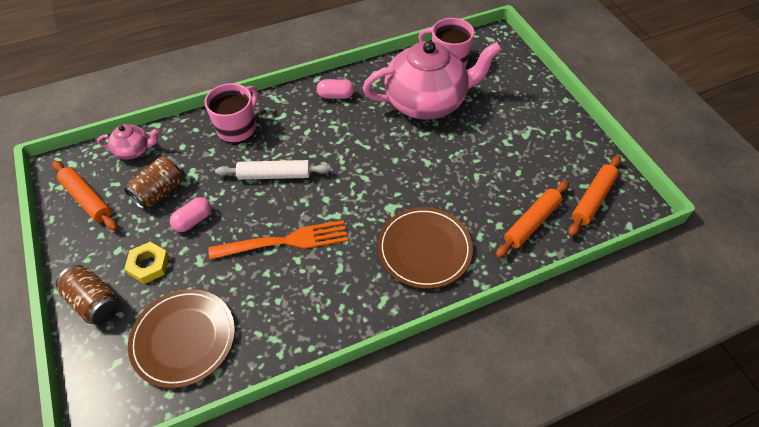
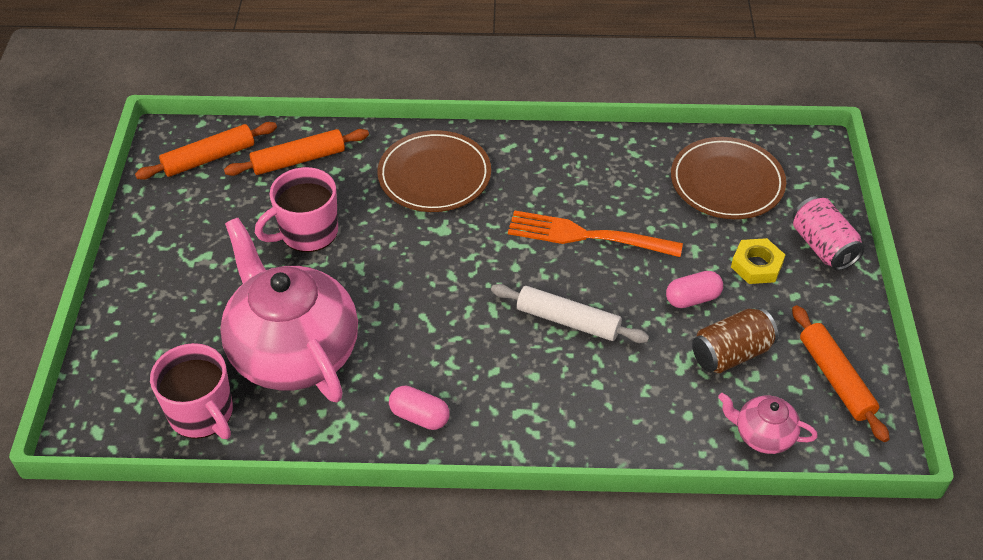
camera: 155 degrees left, 5 degrees down
brown can [56,265,119,325] -> pink can [793,196,865,270]
pink mug [204,83,258,143] -> pink mug moved to [255,167,338,252]
pink teapot [363,41,502,120] -> pink teapot turned 45 degrees clockwise [220,218,358,402]

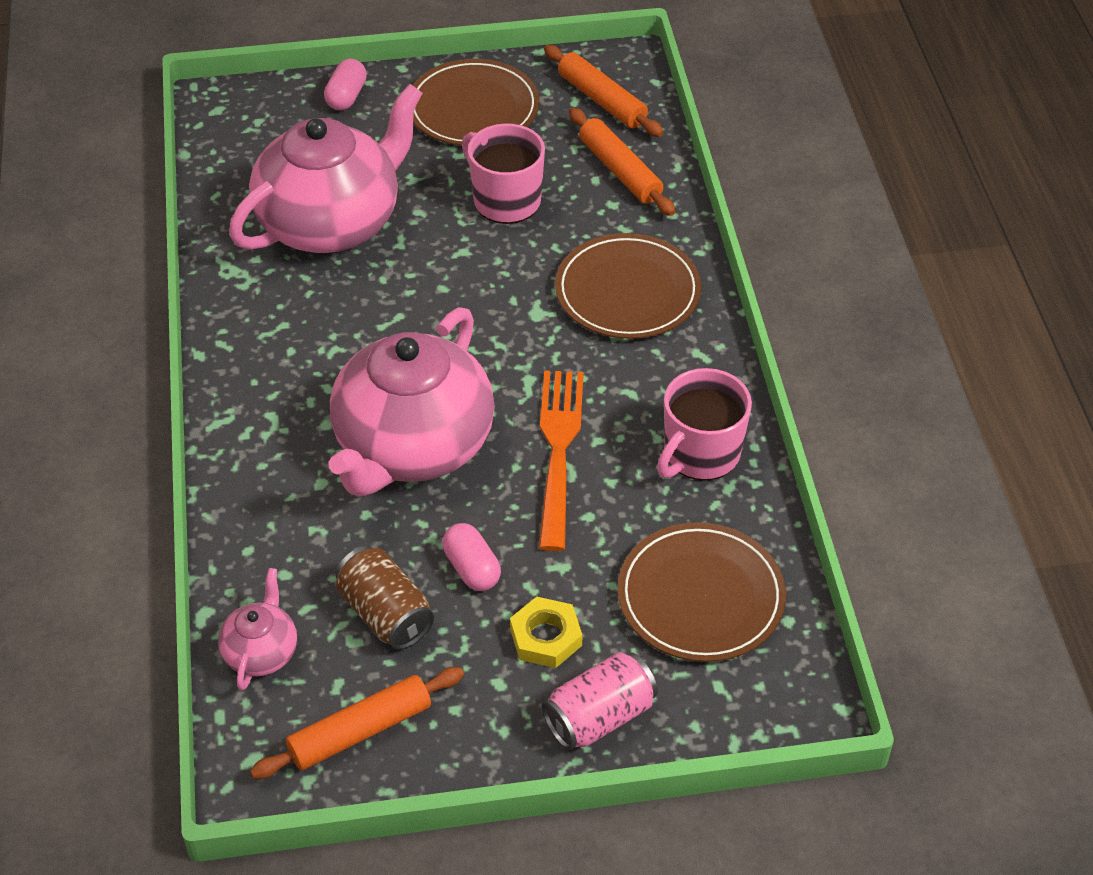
camera: 80 degrees right, 0 degrees up
pink mug [150,343,233,439] -> pink mug moved to [657,368,752,481]
pink capsule [389,386,450,430] -> pink capsule moved to [324,59,367,110]
white rolling pin [491,284,649,343] -> pink teapot [328,307,495,497]
none -> brown plate [413,59,540,146]

